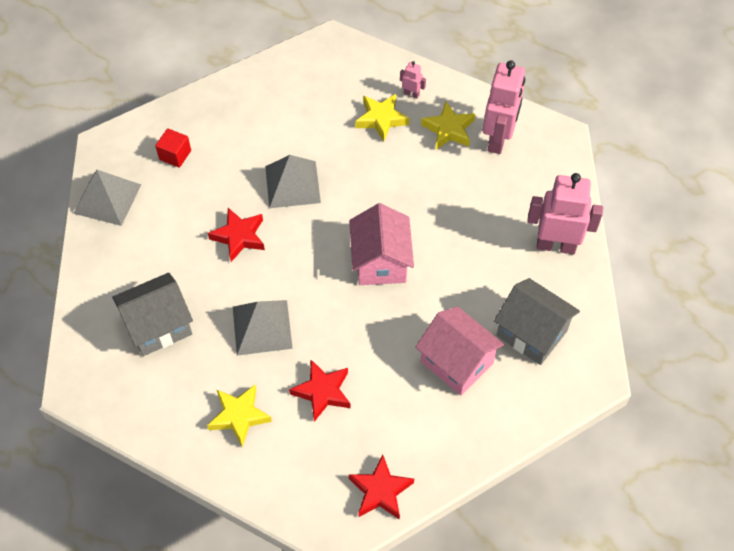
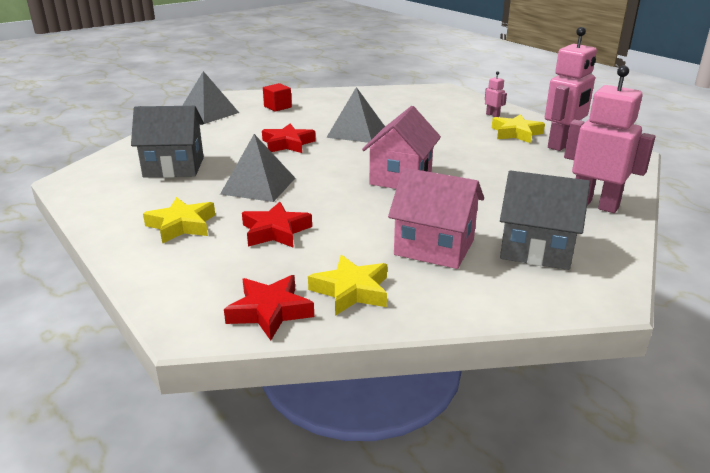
camera: 25 degrees right, 30 degrees down
yellow star [355,94,410,142] -> yellow star moved to [308,255,387,316]
pink house [415,306,504,395] -> pink house turned 45 degrees counterclockwise [388,168,484,269]
grey house [494,278,580,365] -> grey house turned 45 degrees counterclockwise [500,170,590,270]

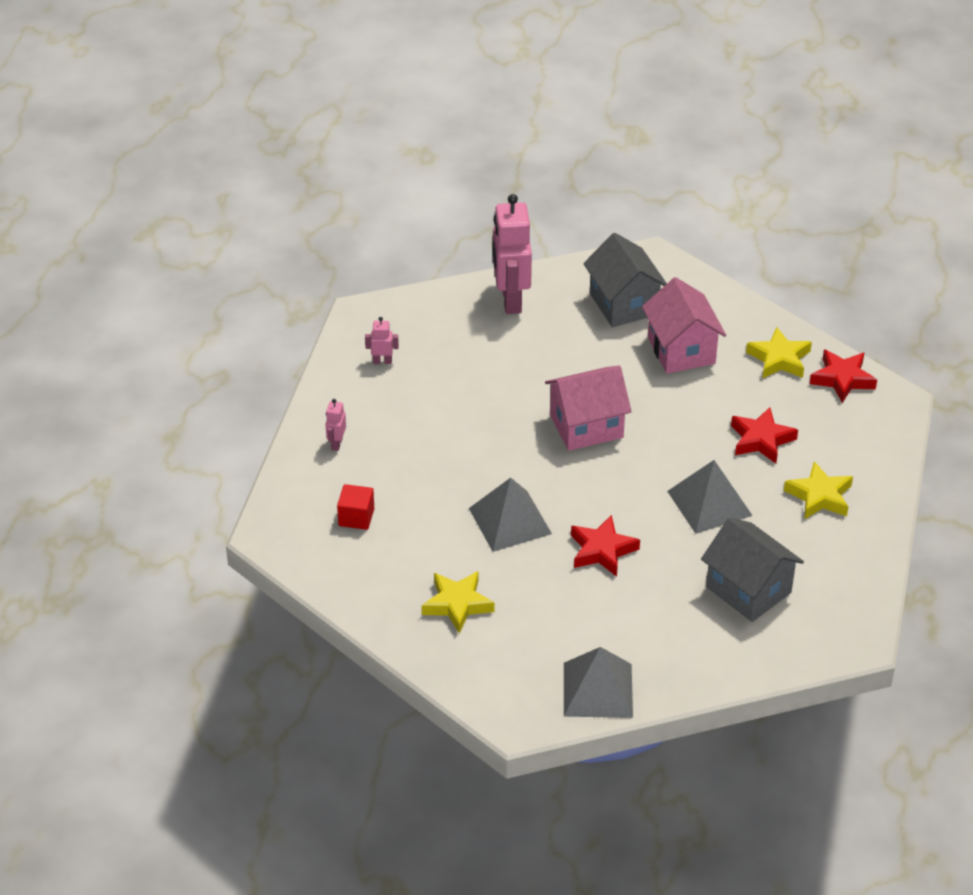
camera: 130 degrees left, 15 degrees up
red cube [263,83,292,112] -> red cube moved to [337,484,374,530]
yellow star [492,114,545,143] -> yellow star moved to [422,571,495,634]
pink robot [545,27,597,151] -> pink robot [365,317,399,364], size x0.43

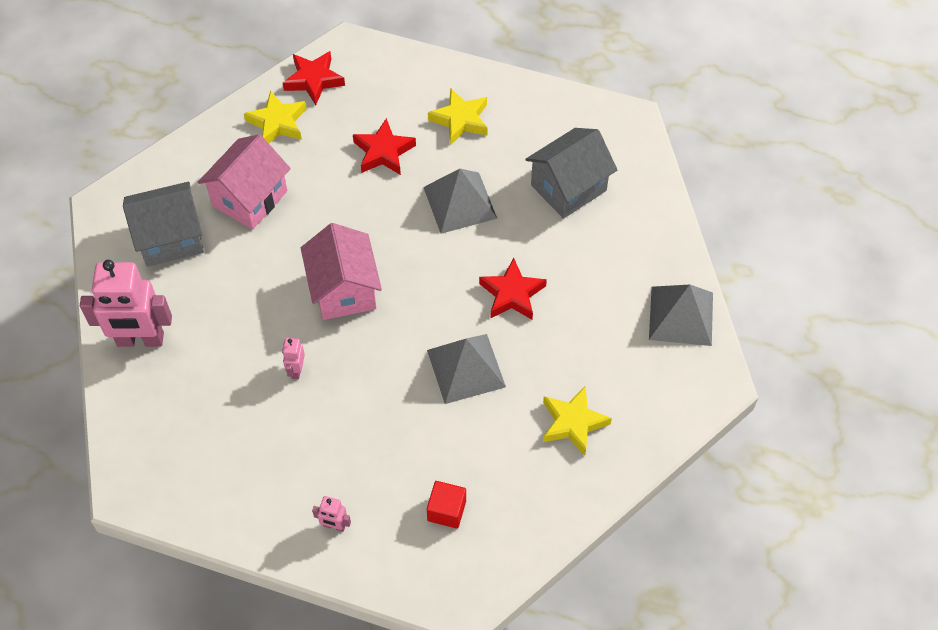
camera: 85 degrees left, 15 degrees up
pink robot [365,317,399,364] -> pink robot moved to [282,338,305,379]
pink house [642,277,726,374] -> pink house turned 45 degrees counterclockwise [198,134,291,230]

